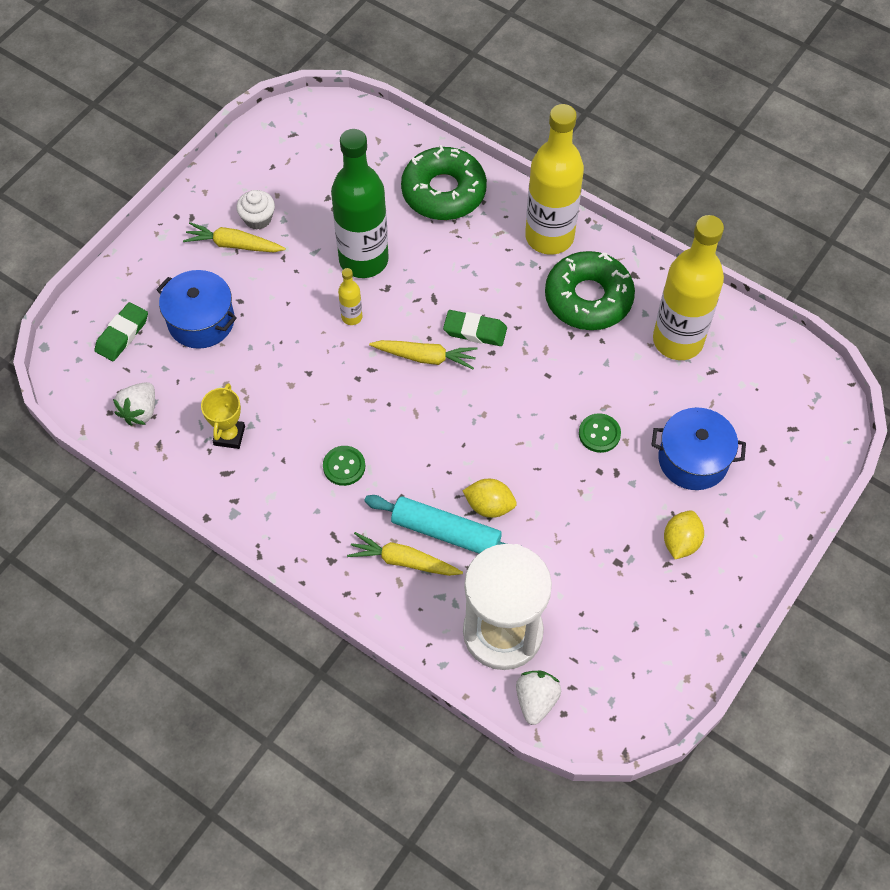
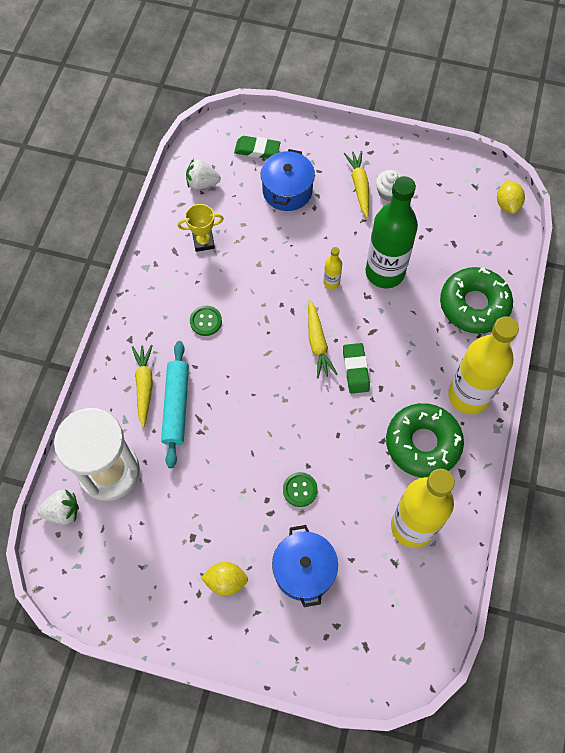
camera: 70 degrees right, 5 degrees up
yellow lemon [462,479,517,518] -> yellow lemon moved to [497,180,525,214]

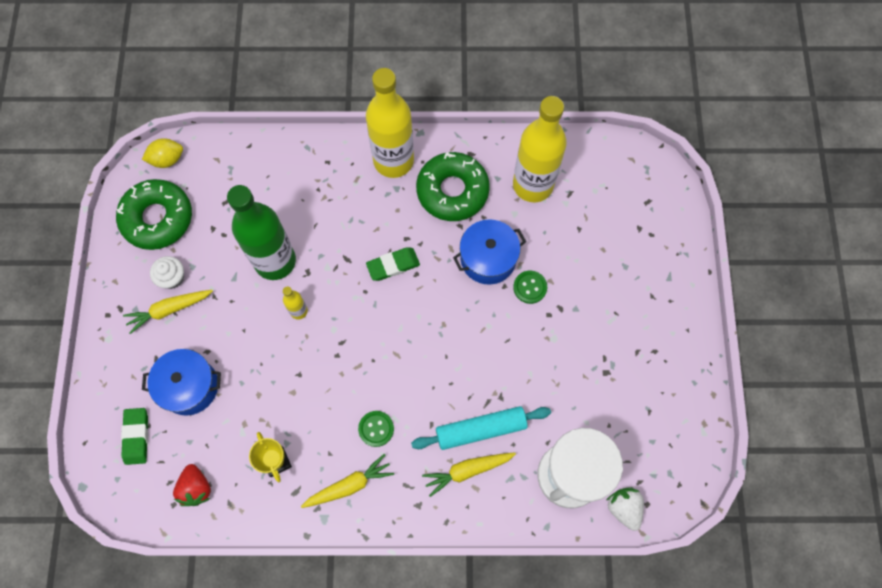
camera: 105 degrees left, 5 degrees up
white strawberry [186,159,221,190] -> red strawberry [173,464,211,506]
yellow lemon [201,562,248,596] -> none
blue pot [272,525,338,607] -> blue pot moved to [453,219,526,285]
yellow carrot [308,300,337,379] -> yellow carrot moved to [301,454,394,508]
green donut [440,267,513,334] -> green donut moved to [116,179,192,250]

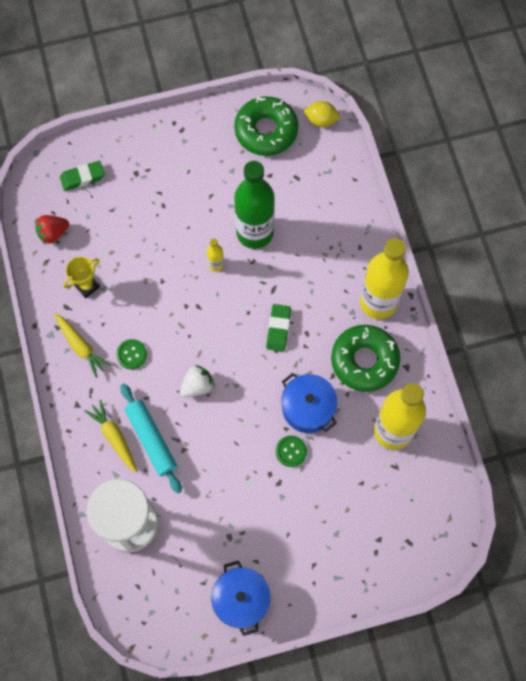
camera: 75 degrees right, 0 degrees up
yellow carrot [123,290,213,334] -> none
yellow lemon [142,138,183,168] -> yellow lemon turned 45 degrees counterclockwise [304,101,340,127]
blue pot [142,349,221,416] -> blue pot moved to [211,561,271,636]
white cupcake [150,256,184,289] -> none
green eraser [366,247,420,281] -> green eraser turned 45 degrees clockwise [266,304,291,352]
white strawberry [607,487,644,531] -> white strawberry moved to [180,365,215,397]

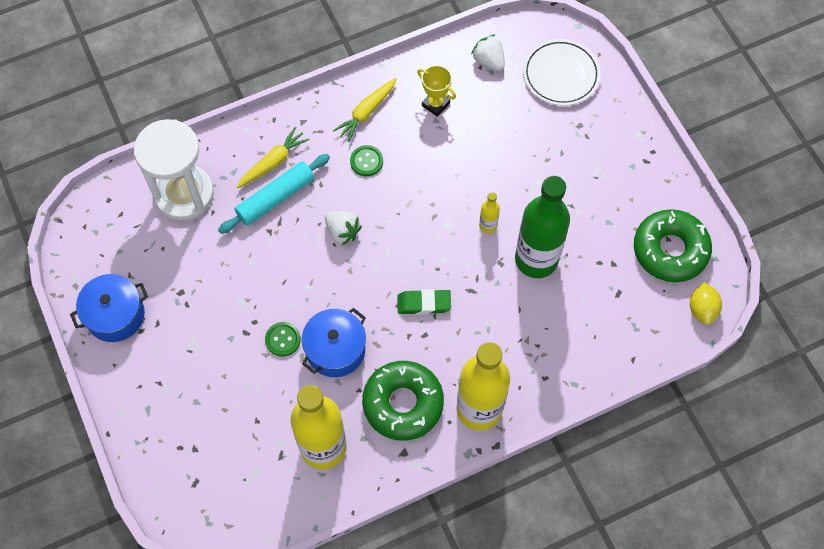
camera: 80 degrees right, 5 degrees down
red strawberry [35,215,69,245] -> white strawberry [471,35,505,71]
green eraser [60,161,105,191] -> white plate [523,39,601,106]

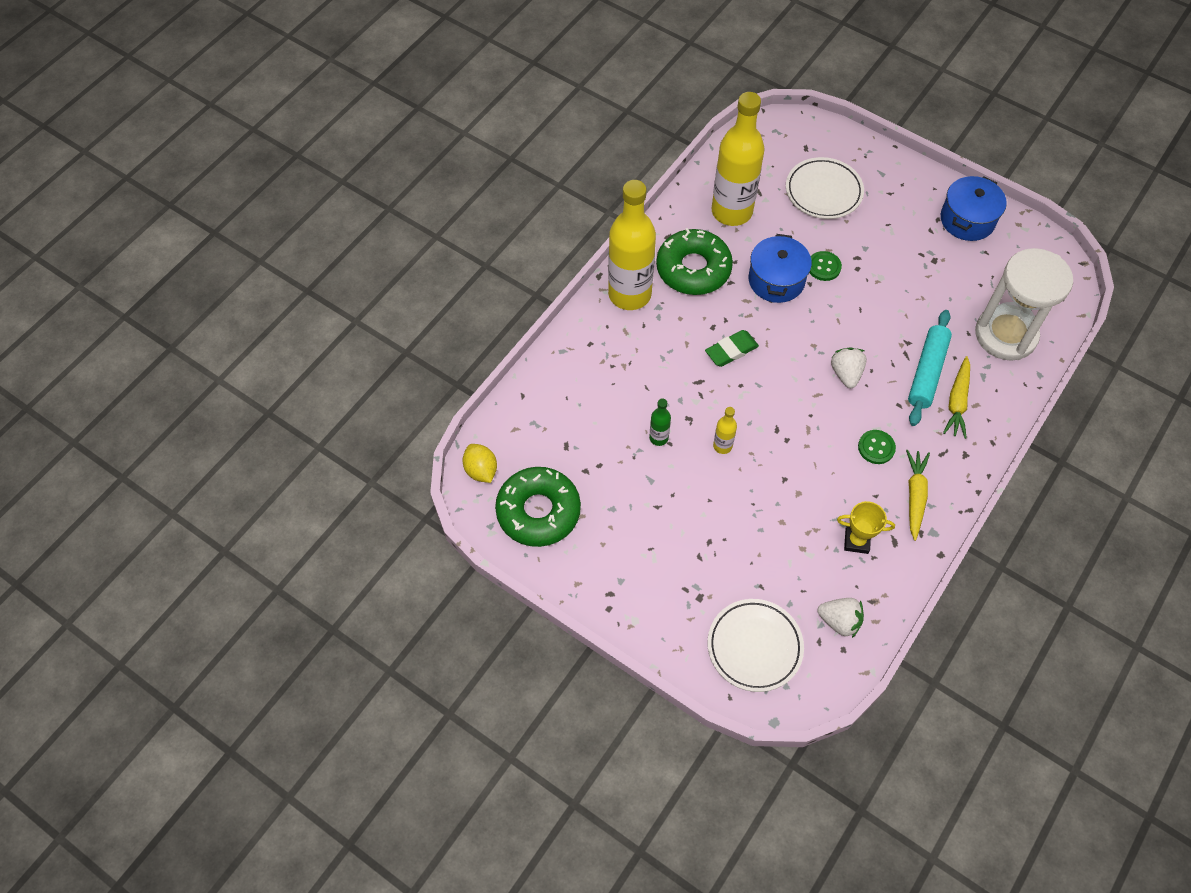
camera: 150 degrees right, 5 degrees down
white strawberry [325,211,362,245] -> white strawberry turned 75 degrees clockwise [831,347,867,388]
green bottle [515,176,570,278] -> green bottle [649,398,671,446], size x0.42
none -> white plate [786,157,864,219]

